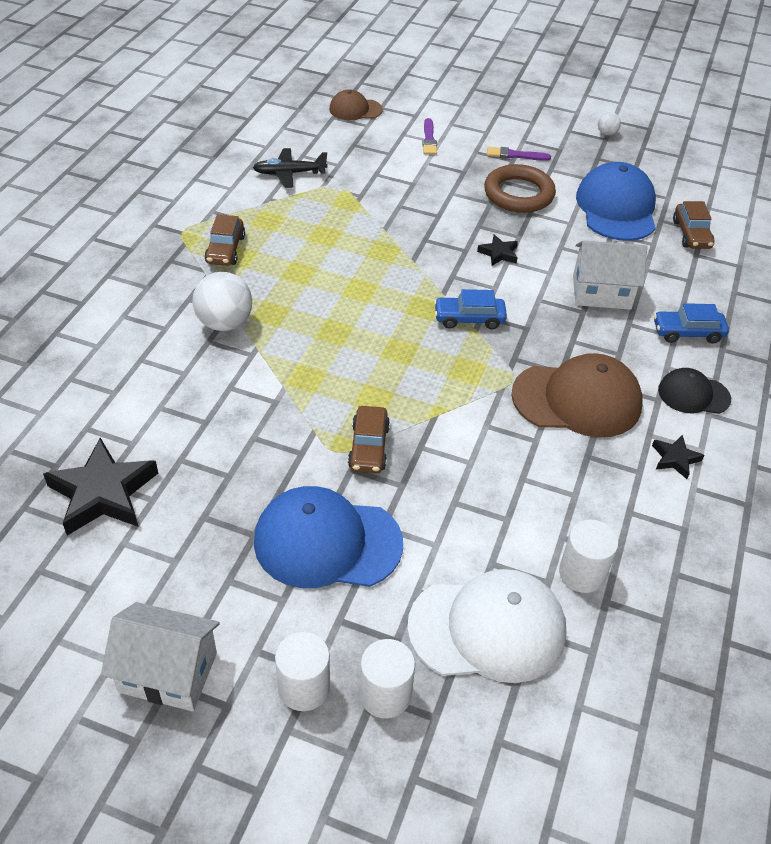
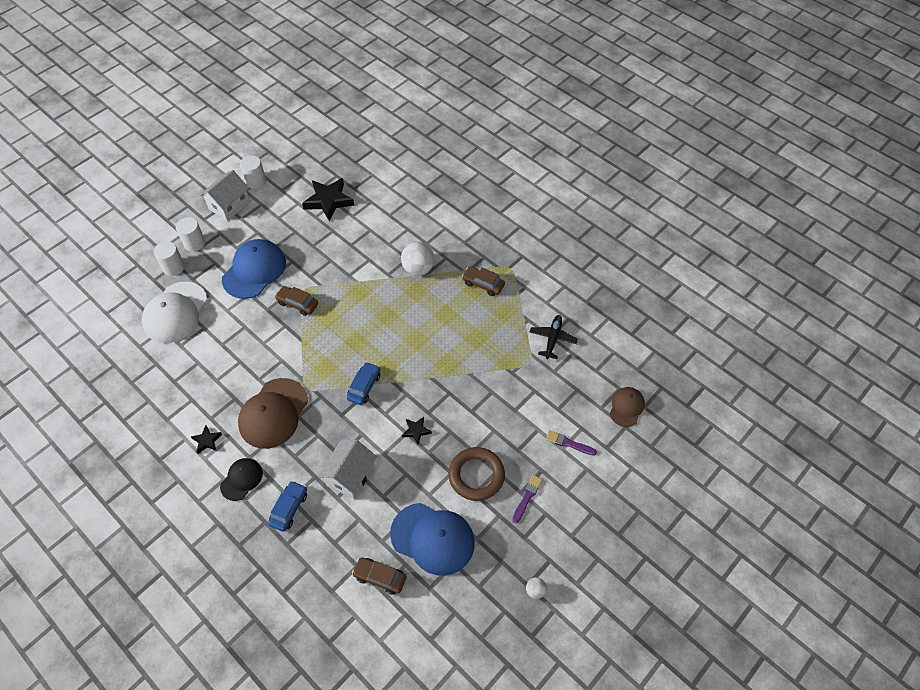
camera: 115 degrees right, 10 degrees up
white cylinder [559,520,619,593] -> white cylinder moved to [240,155,266,189]

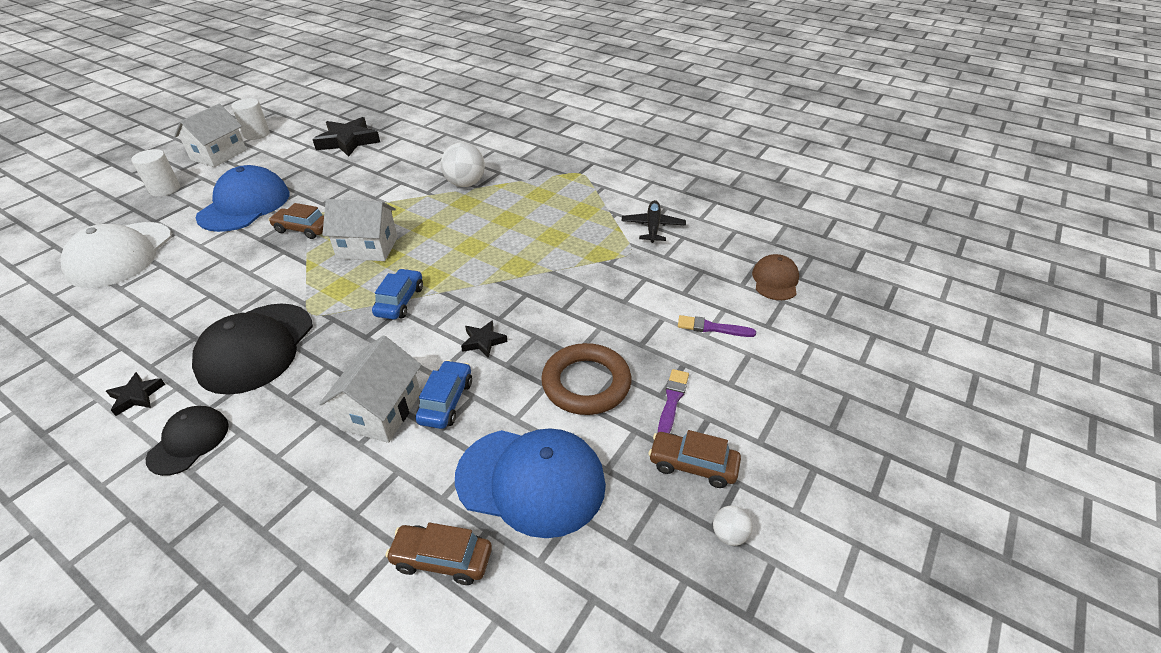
camera: 10 degrees left, 15 degrees down
white cylinder [154,241,185,276] -> none
brown cap [238,378,308,449] -> black cap [192,304,313,395]
blue car [268,481,307,532] -> blue car moved to [415,360,472,429]
brown car [462,267,505,296] -> brown car moved to [648,430,741,488]
none -> white house [322,199,398,261]

